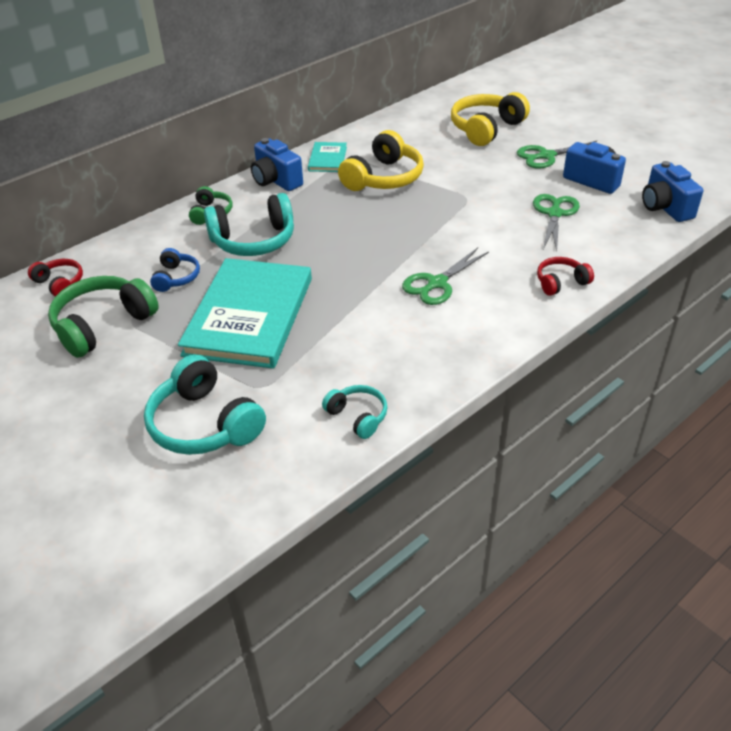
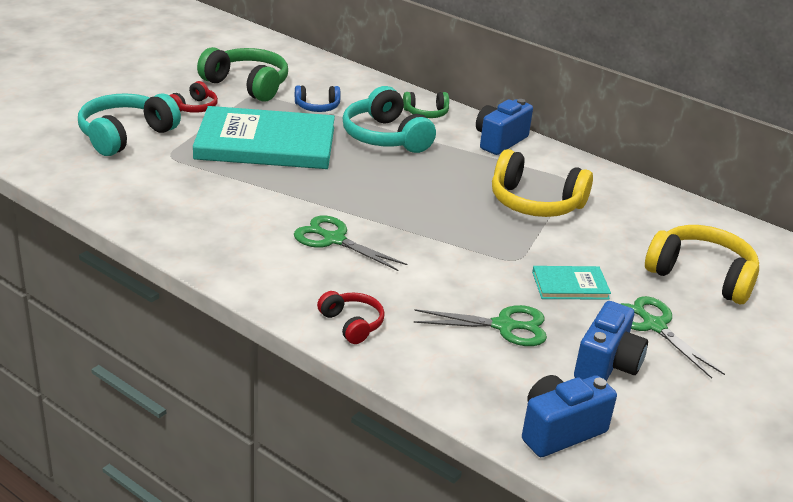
camera: 75 degrees right, 10 degrees down
red headphones [28,259,83,296] -> red headphones moved to [169,81,218,113]
turquoise book [308,142,347,172] -> turquoise book moved to [532,266,611,300]
turquoise headphones [322,385,388,439] -> none

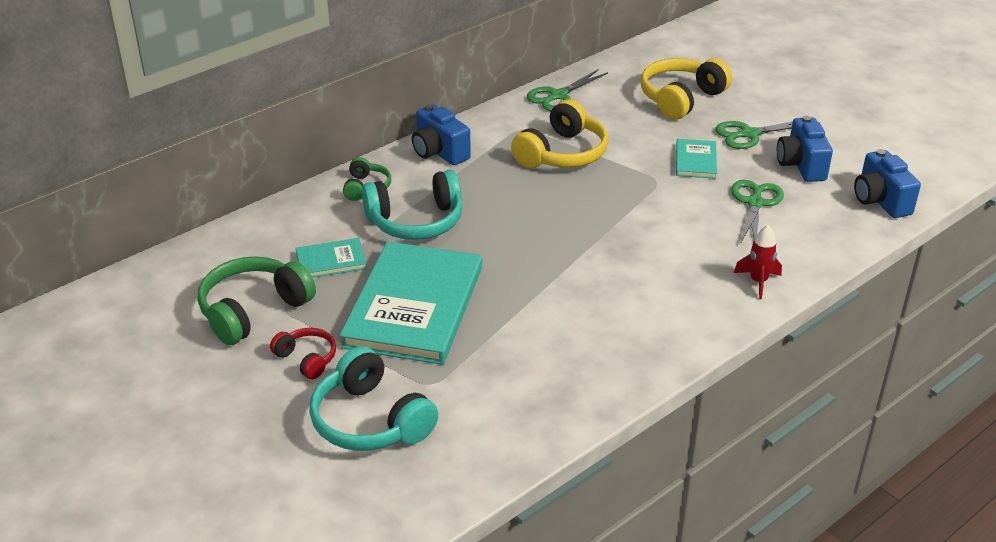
camera: 75 degrees left, 5 degrees up
green scissors [294,215,407,271] -> green scissors moved to [527,69,608,111]
blue headphones [295,85,341,112] -> turquoise book [296,238,367,278]
red headphones [317,291,385,344] -> red rocket [734,225,782,299]
blue camera [574,301,648,381] -> blue camera turned 135 degrees counterclockwise [777,116,833,182]

